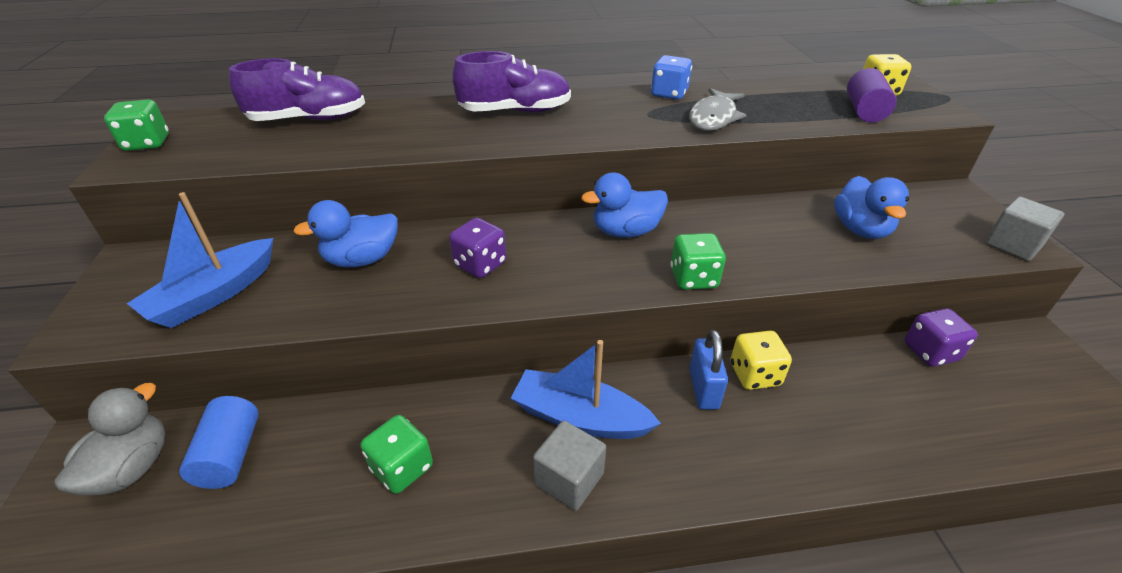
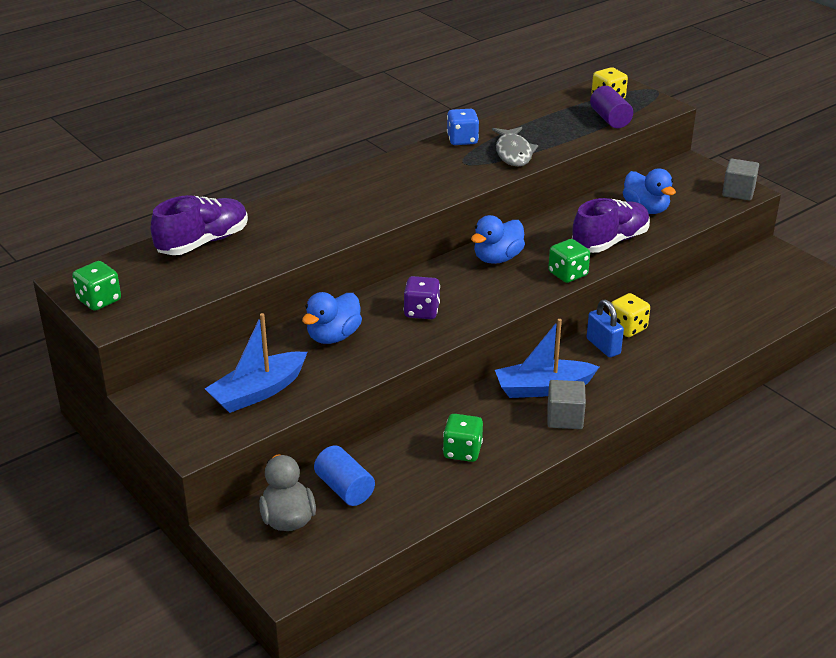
camera: 30 degrees left, 5 degrees down
blue boat [127,192,273,328] -> blue boat turned 45 degrees clockwise [205,313,307,413]
purple shoe [452,51,571,113] -> purple shoe moved to [572,198,650,253]
purple dice [905,308,978,367] -> none

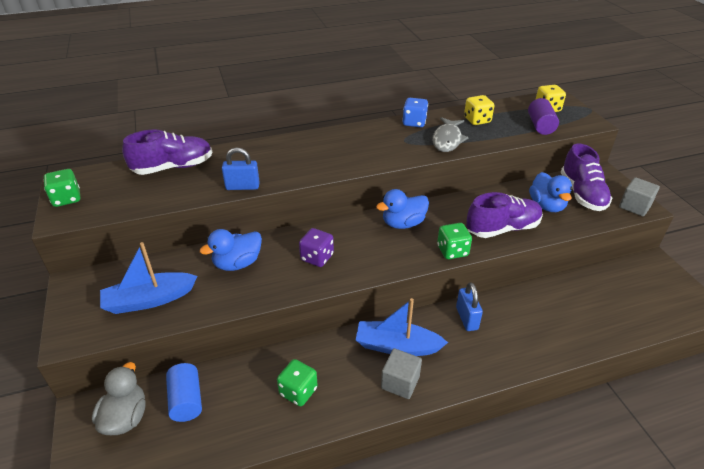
camera: 20 degrees right, 5 degrees up
yellow dice [609,293,650,337] -> yellow dice moved to [464,95,494,125]
none -> blue padlock [222,148,260,190]
none -> purple shoe [561,143,612,211]

